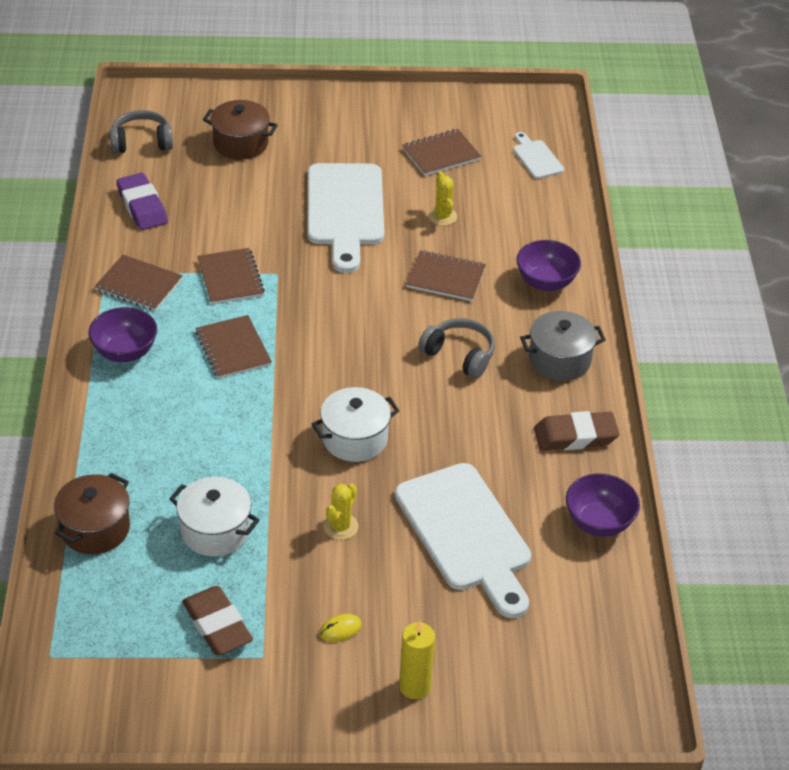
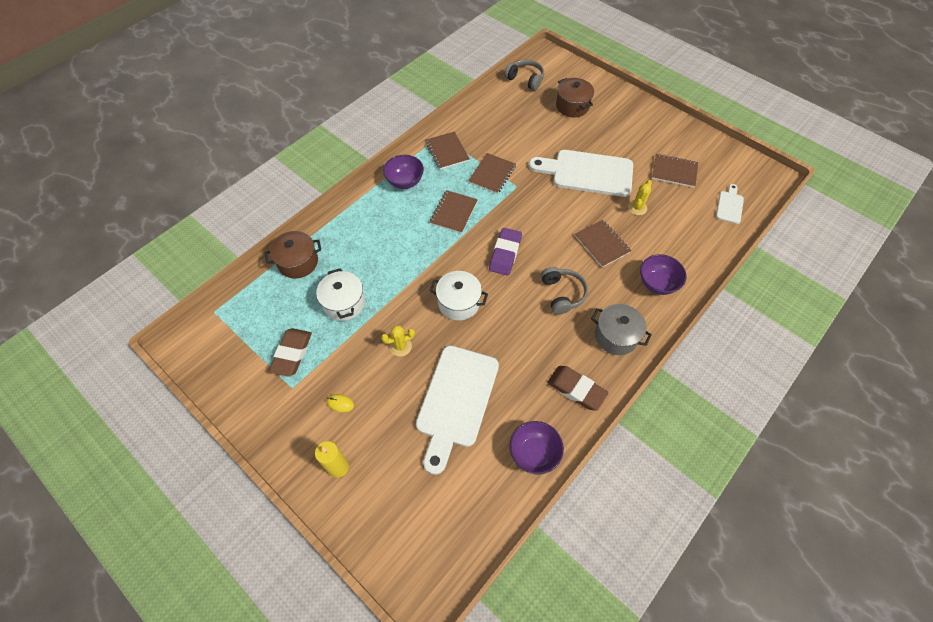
camera: 45 degrees right, 15 degrees up
purple eraser [116,173,168,230] -> purple eraser moved to [489,228,522,276]
white cutting board [307,163,384,273] -> white cutting board turned 60 degrees clockwise [529,150,633,197]

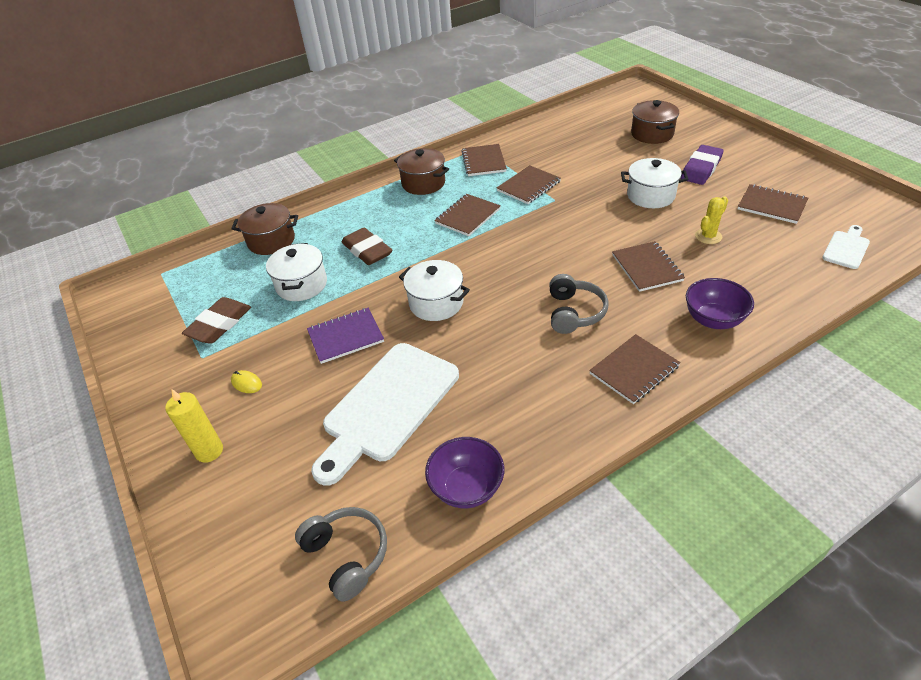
camera: 20 degrees right, 15 degrees down
yellow cactus [381,325,415,356] -> purple notebook [307,308,384,364]
purple bowl [383,155,424,189] -> brown pot [394,148,449,195]
purple eraser [489,228,522,276] -> purple eraser moved to [681,145,724,185]
grey headphones [504,59,544,91] -> grey headphones moved to [295,507,387,602]
white cutting board [529,150,633,197] -> white pot [621,158,688,208]
brown eraser [547,366,609,411] -> brown eraser moved to [341,228,392,265]
grey pot [591,304,652,355] -> brown notebook [589,334,681,404]

